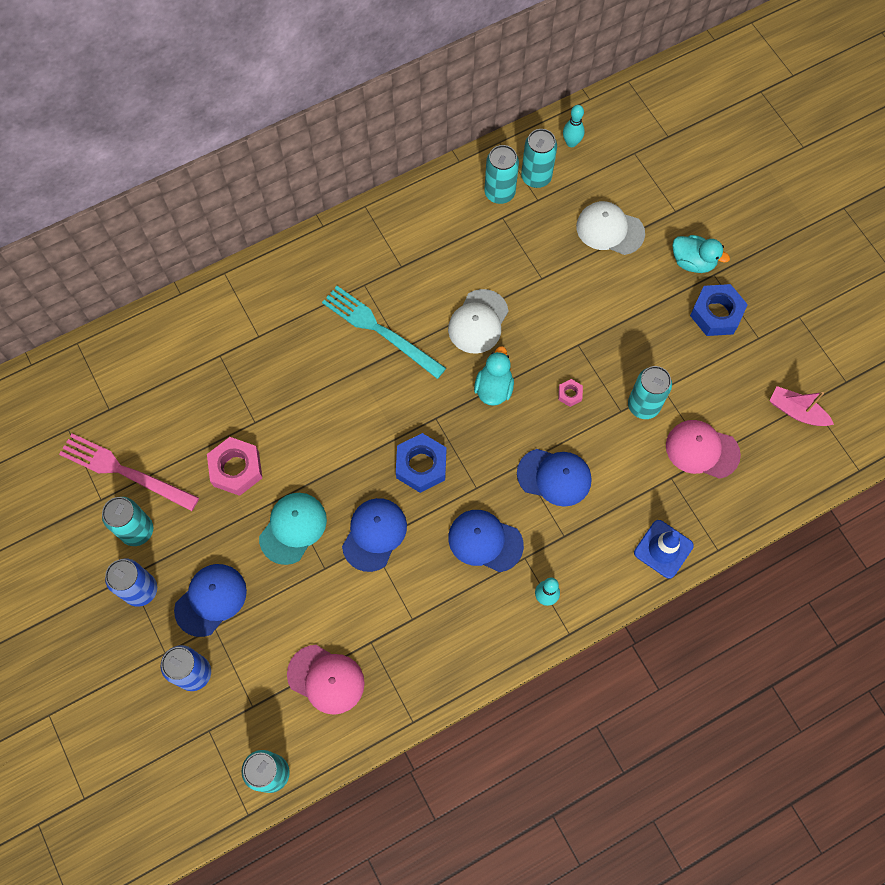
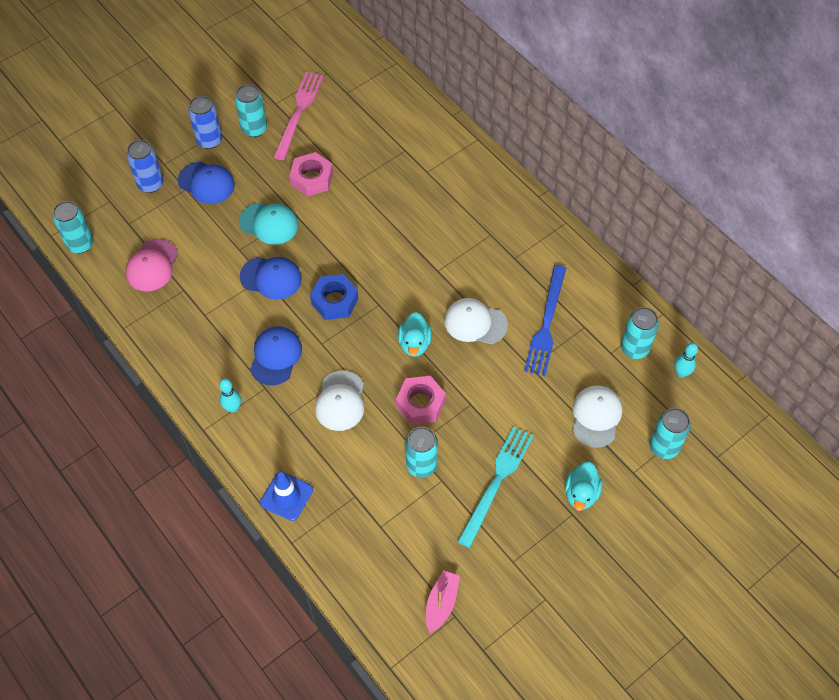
camera: 80 degrees right, 10 degrees down
turquoise fork [322,286,446,379] -> turquoise fork moved to [457,426,534,548]
turquoise duck [474,346,514,406] -> turquoise duck turned 90 degrees clockwise [398,312,432,357]
turquoise can [484,145,519,204] -> turquoise can moved to [649,408,691,459]
blue cap [517,449,592,507] -> white cap [315,370,364,431]
pink nut [559,379,583,407] -> pink nut [396,376,446,425], size x2.08
pink cap [666,420,741,479] -> none
blue nut [690,284,748,336] -> none
none -> blue fork [524,265,566,376]

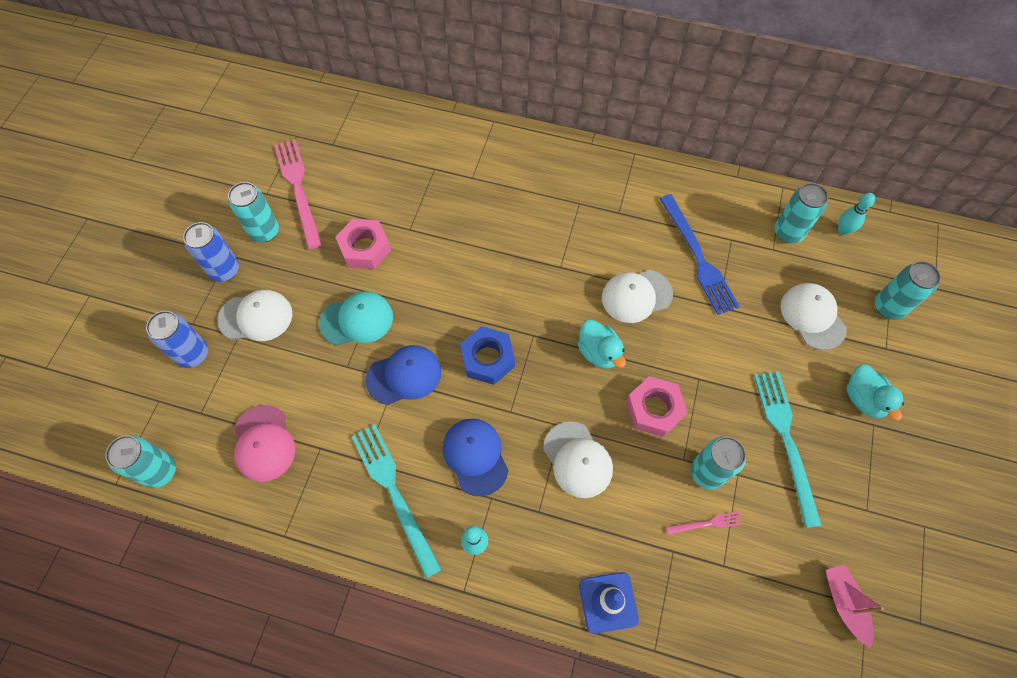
camera: 35 degrees left, 5 degrees up
blue cap [178,162,235,204] -> white cap [217,290,293,341]
none -> turquoise fork [351,424,442,579]
none -> pink fork [666,511,743,535]

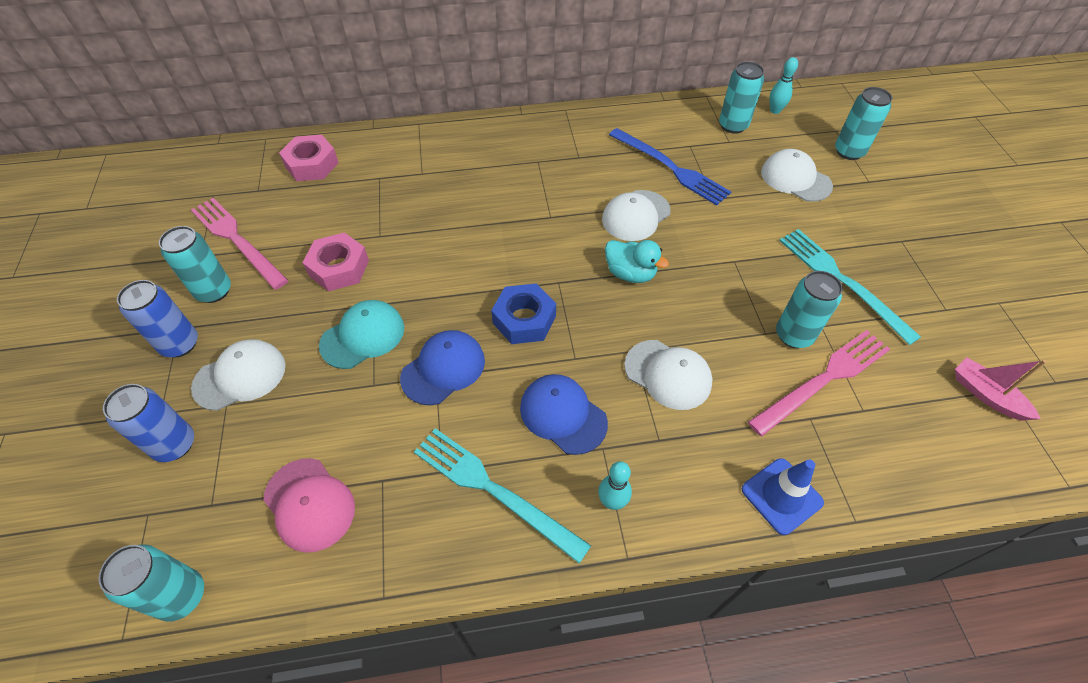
camera: 25 degrees left, 10 degrees down
pink nut [626,376,687,437] -> pink nut moved to [279,135,339,181]
pink fork [666,511,743,535] -> pink fork [748,330,890,436], size x2.17
turquoise duck [847,364,904,421] -> none

